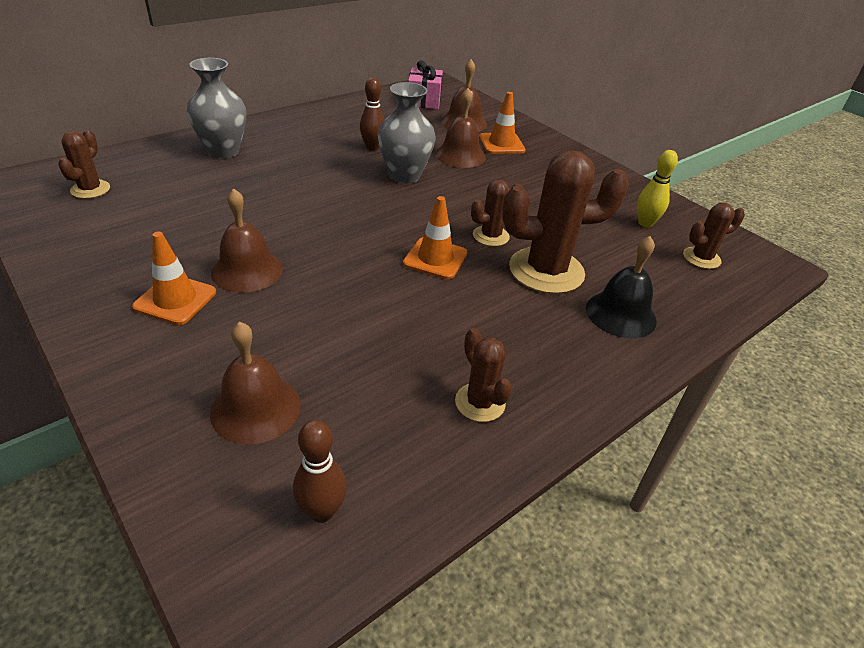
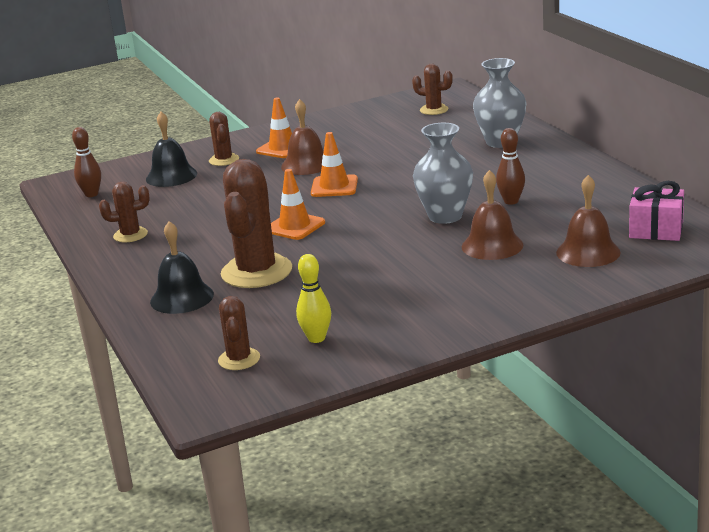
camera: 110 degrees right, 15 degrees down
brown bell [210,322,301,445] -> black bell [146,112,197,187]
brown cactus [471,179,521,246] -> brown cactus moved to [209,112,239,166]
orange traffic cone [479,92,526,154] -> orange traffic cone moved to [311,132,358,197]

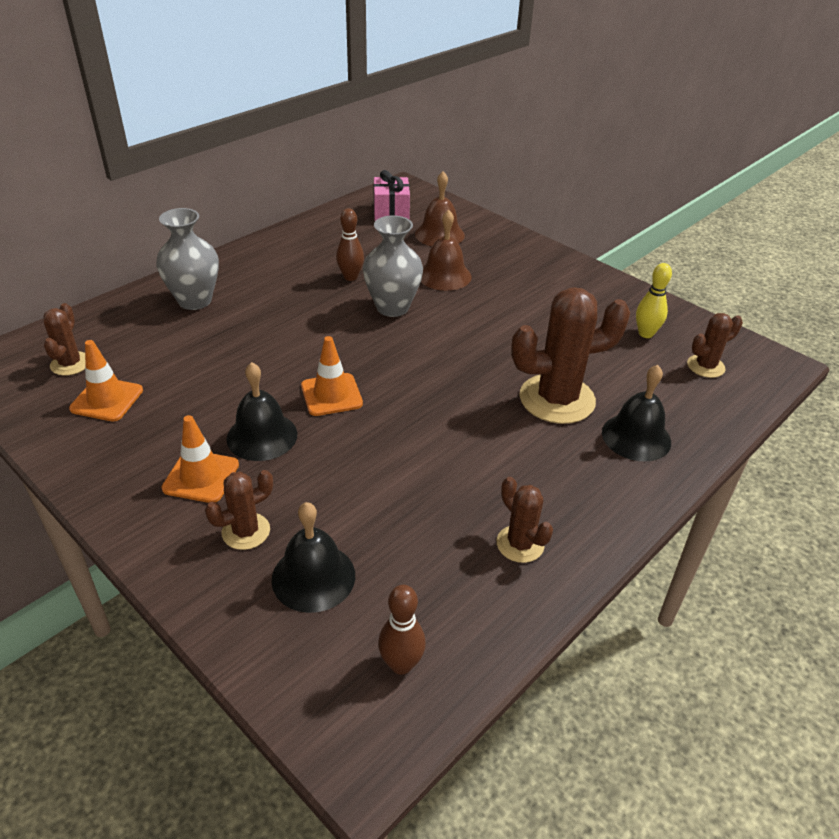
camera: 115 degrees left, 15 degrees up
orange traffic cone [271,169,325,240] -> orange traffic cone moved to [69,340,143,422]
brown bell [281,99,324,175] -> black bell [227,362,297,461]

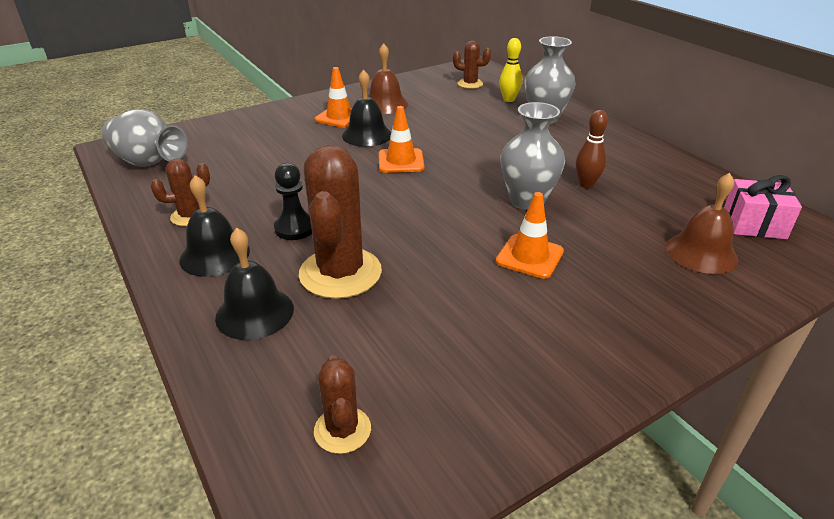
camera: 105 degrees right, 5 degrees down
orange traffic cone [69,340,143,422] -> orange traffic cone moved to [496,192,564,279]
brown cactus [205,470,273,550] -> none
black bell [272,502,355,613] -> black bell moved to [179,175,250,277]
brown bowling pin [378,585,426,675] -> grey vase [102,109,188,167]
brown bell [421,210,472,291] -> brown bell moved to [368,43,408,114]
yellow bowling pin [636,263,672,338] -> yellow bowling pin moved to [499,38,522,102]
none -> black pawn [274,163,312,240]

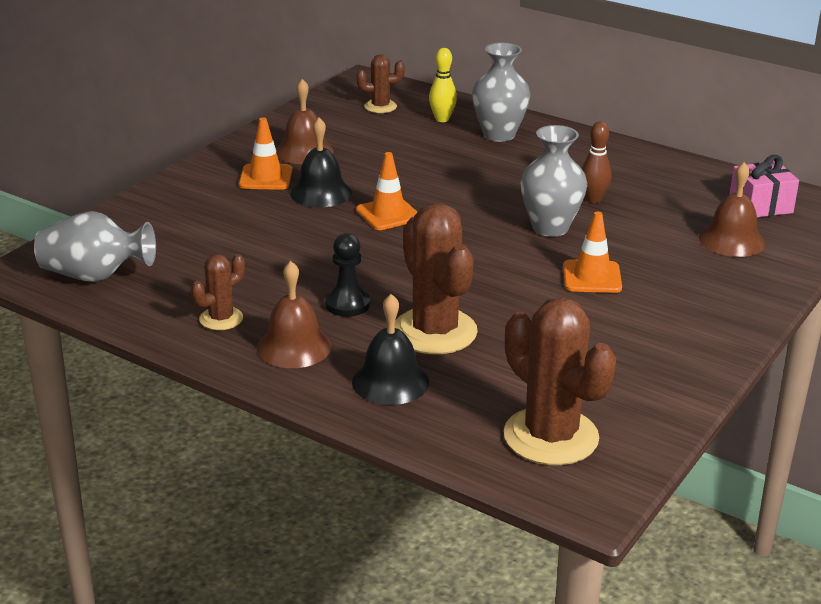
camera: 25 degrees left, 5 degrees down
black bell [179,175,250,277] -> brown bell [257,261,331,368]
brown cactus [314,355,371,454] -> brown cactus [504,297,616,465], size x1.93

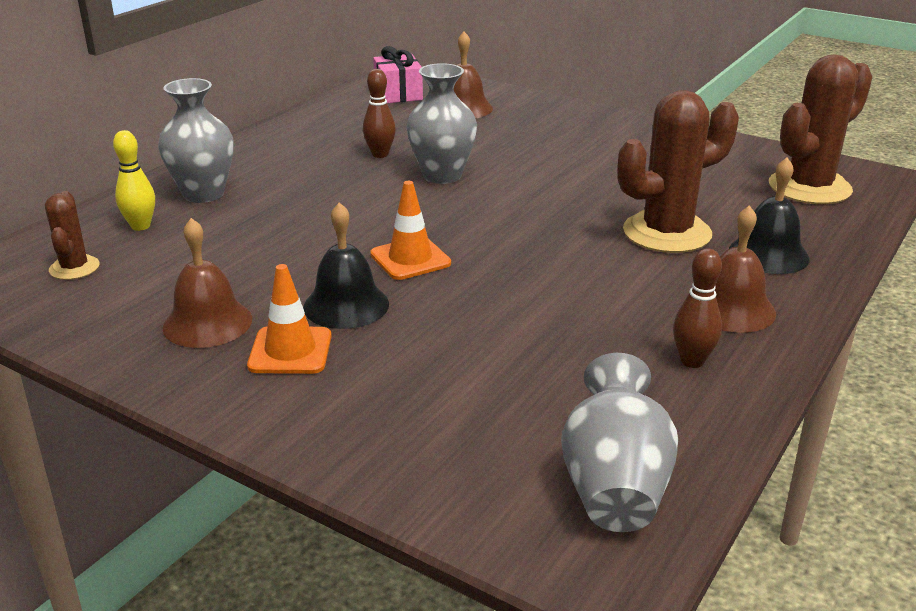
camera: 90 degrees left, 0 degrees up
brown cactus [191,254,245,330] -> brown bowling pin [673,248,722,368]
black pawn [325,233,370,317] -> none
orange traffic cone [563,212,622,293] -> none

